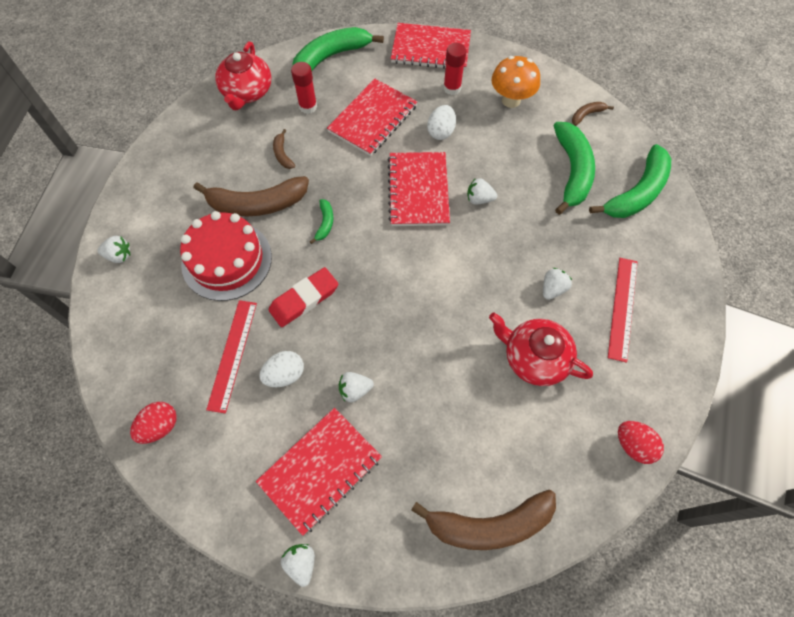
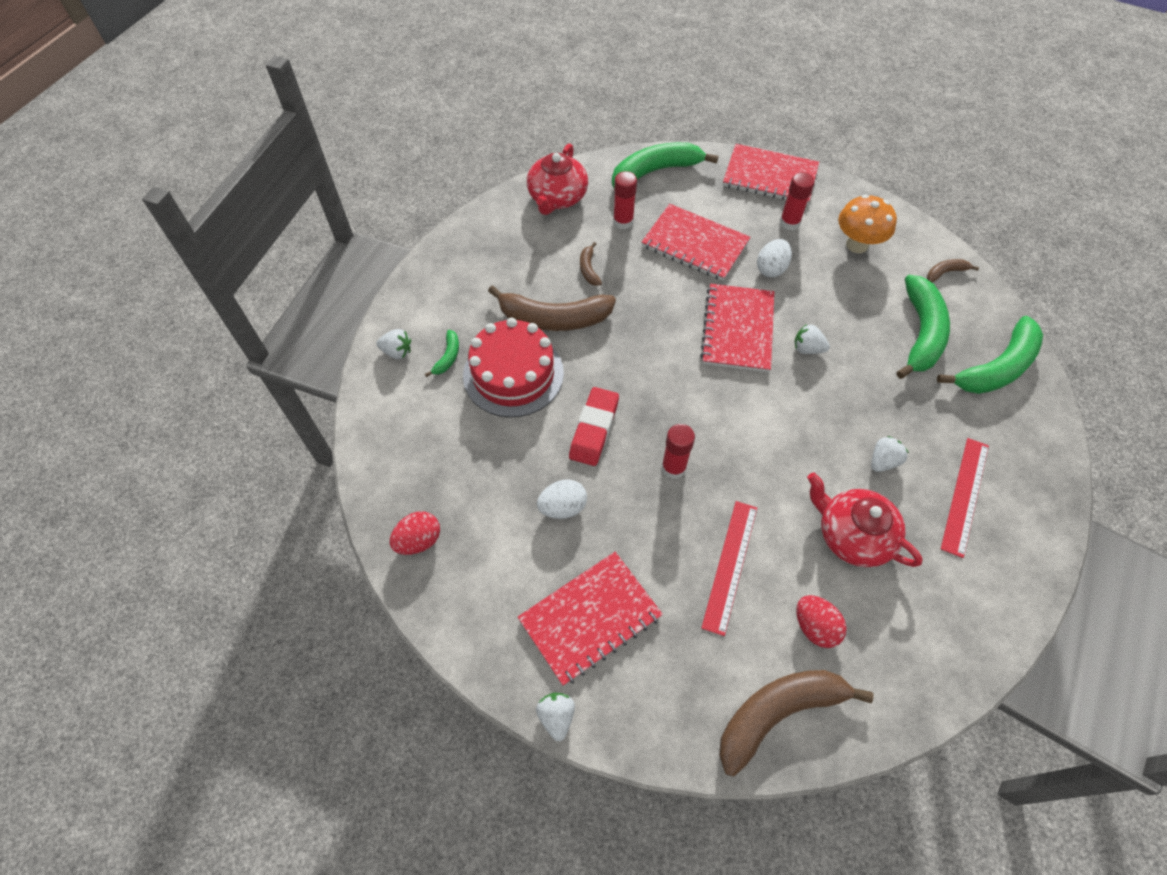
camera: 10 degrees right, 5 degrees down
red ruler [206,300,257,413] -> red ruler moved to [701,501,757,636]
red eraser [268,267,338,327] -> red eraser turned 45 degrees counterclockwise [569,387,619,466]
green banana [310,199,333,244] -> green banana moved to [425,330,459,377]
red notebook [327,79,417,156] -> red notebook turned 75 degrees clockwise [642,204,751,281]
white strawberry [339,372,374,402] -> none
brown banana [411,490,556,550] -> brown banana turned 150 degrees clockwise [719,670,874,776]
red egg [618,421,664,464] -> red egg moved to [796,595,847,648]
none -> red glue stick [662,424,695,479]

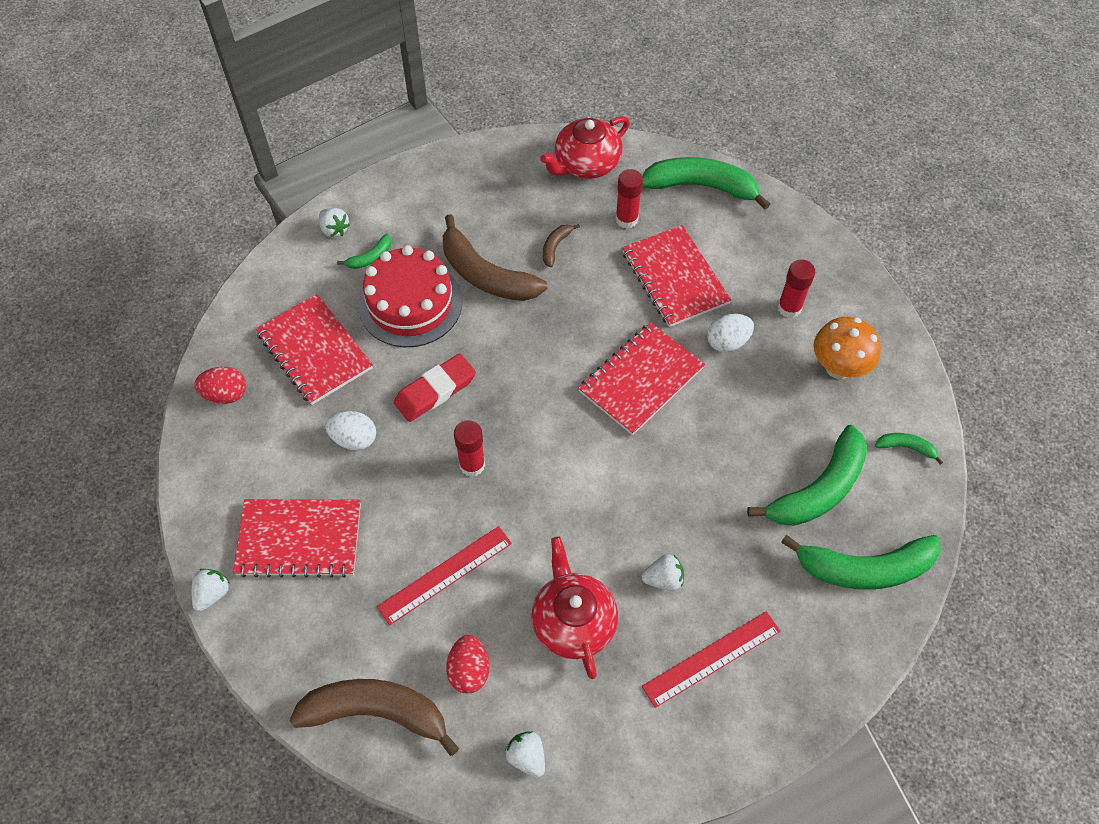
camera: 35 degrees right, 0 degrees up
red notebook [723,144,819,205] -> red notebook moved to [256,294,373,405]
white strawberry [794,324,830,354] -> white strawberry moved to [505,731,545,777]
brown banana [927,259,979,282] -> green banana [875,433,943,465]

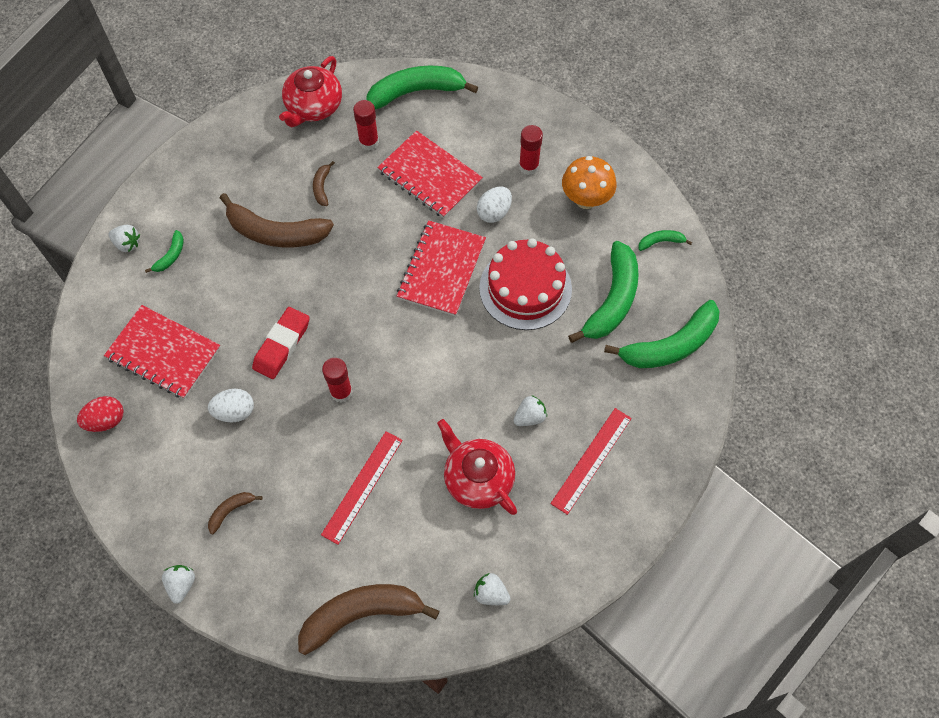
camera: 25 degrees left, 5 degrees up
red notebook [233,499,361,578] -> brown banana [208,492,263,534]
red cake [358,245,462,347] -> red cake moved to [479,238,572,330]
red egg [446,635,489,693] -> none

